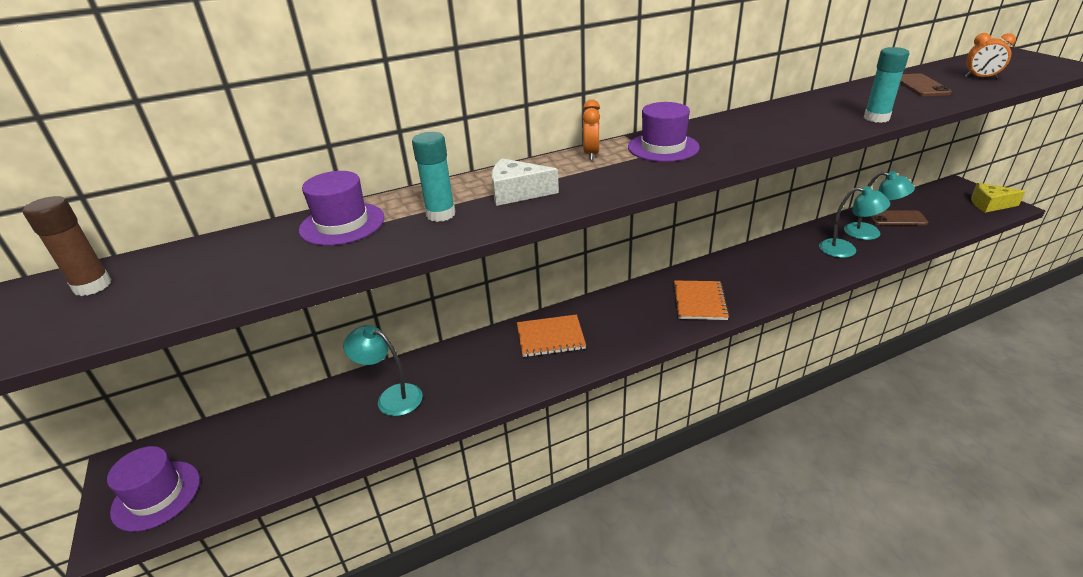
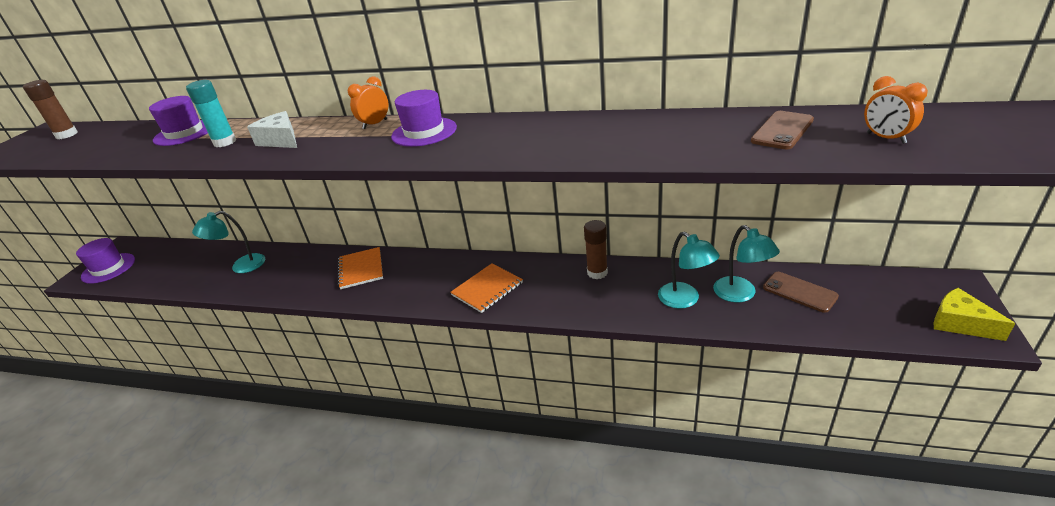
camera: 40 degrees right, 0 degrees up
turquoise lamp [343,325,423,416] -> turquoise lamp turned 90 degrees counterclockwise [192,211,265,273]
orange notebook [517,314,586,357] -> orange notebook turned 45 degrees clockwise [338,247,383,289]
turquoise glue stick [864,47,909,123] -> none
none -> brown glue stick [584,220,608,279]

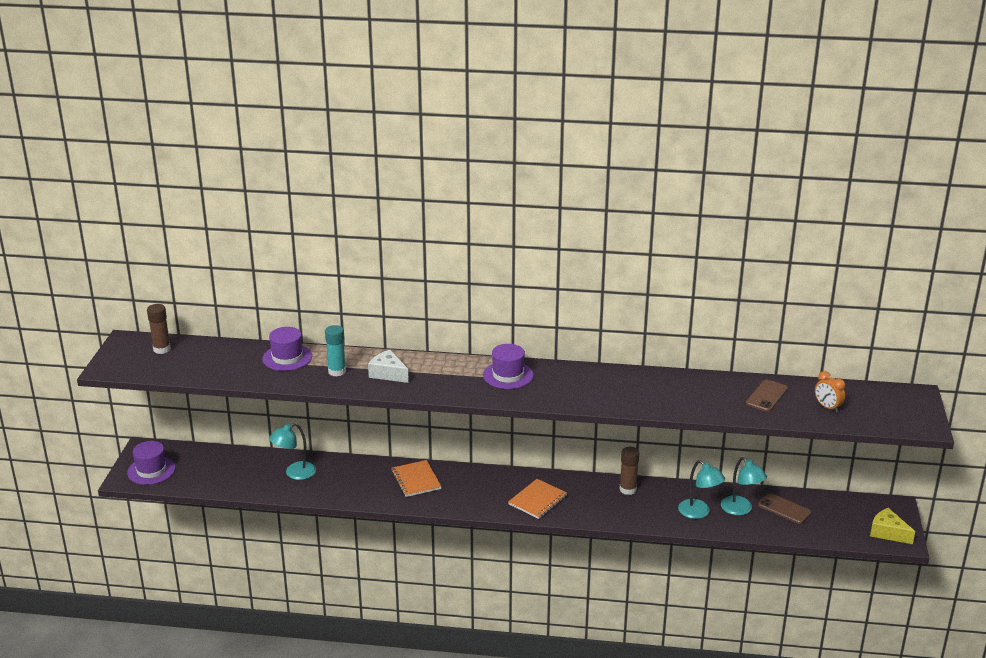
camera: 10 degrees left, 5 degrees down
orange clock [348,76,388,129] -> none

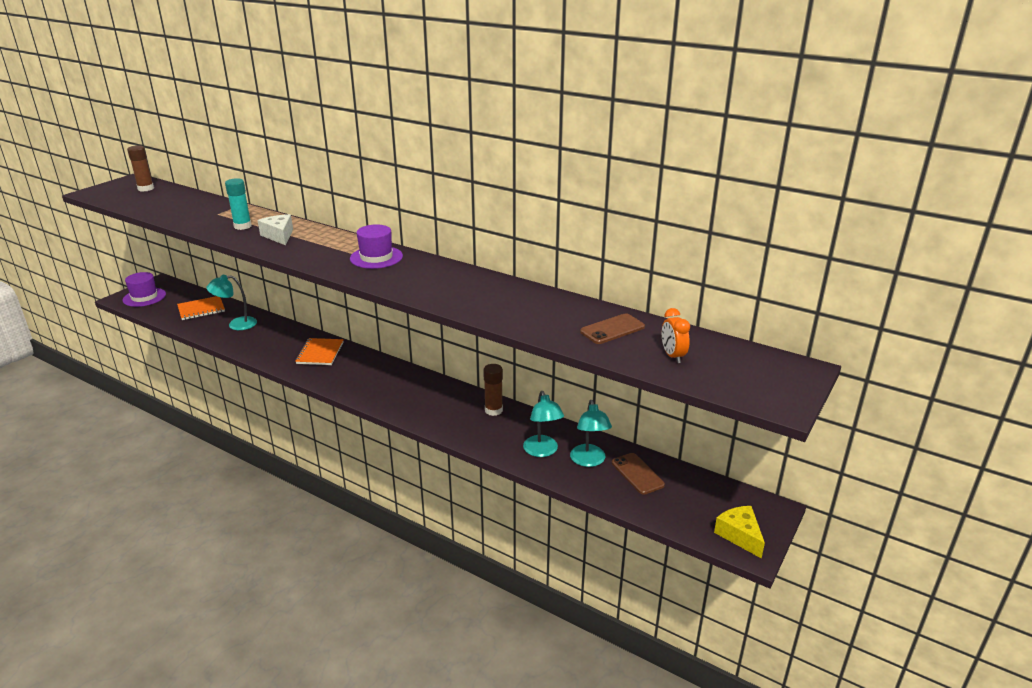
camera: 25 degrees right, 0 degrees up
purple hat [262,327,312,371] -> none
orange notebook [508,479,567,519] -> orange notebook moved to [177,296,225,320]

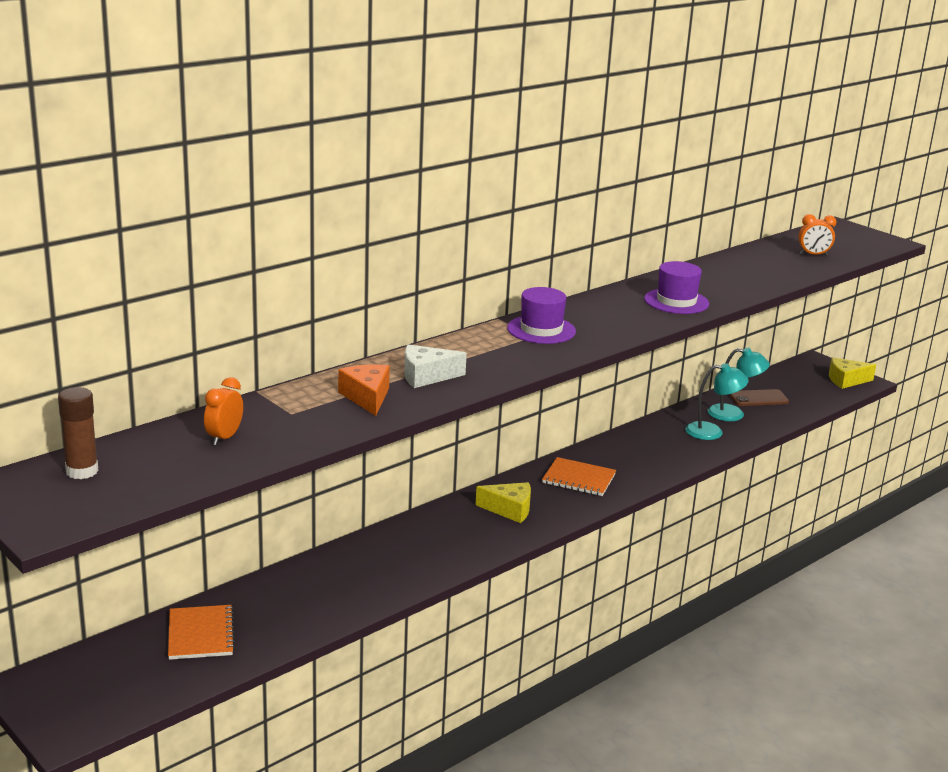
camera: 75 degrees left, 5 degrees down
purple hat [123,272,166,307] -> purple hat moved to [644,261,709,314]
turquoise lamp [207,275,257,330] -> none
turquoise glue stick [225,178,252,230] -> orange cheese [338,365,390,416]
orange notebook [295,338,344,365] -> orange notebook moved to [542,457,616,496]
brown glue stick [483,364,503,416] -> none
brown phone [580,313,645,344] -> none
none -> orange clock [204,377,243,445]
none -> yellow cheese [475,482,531,523]

